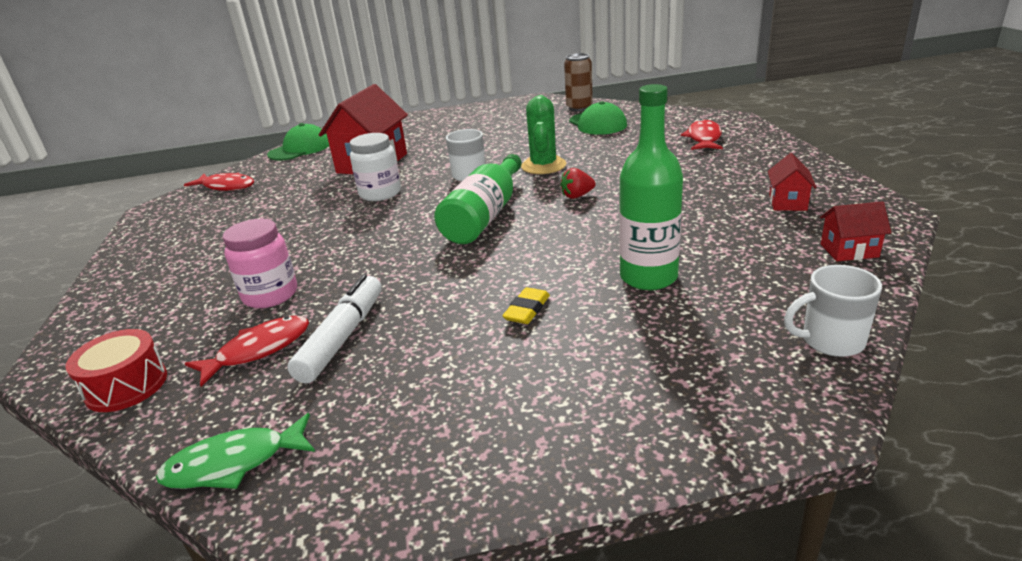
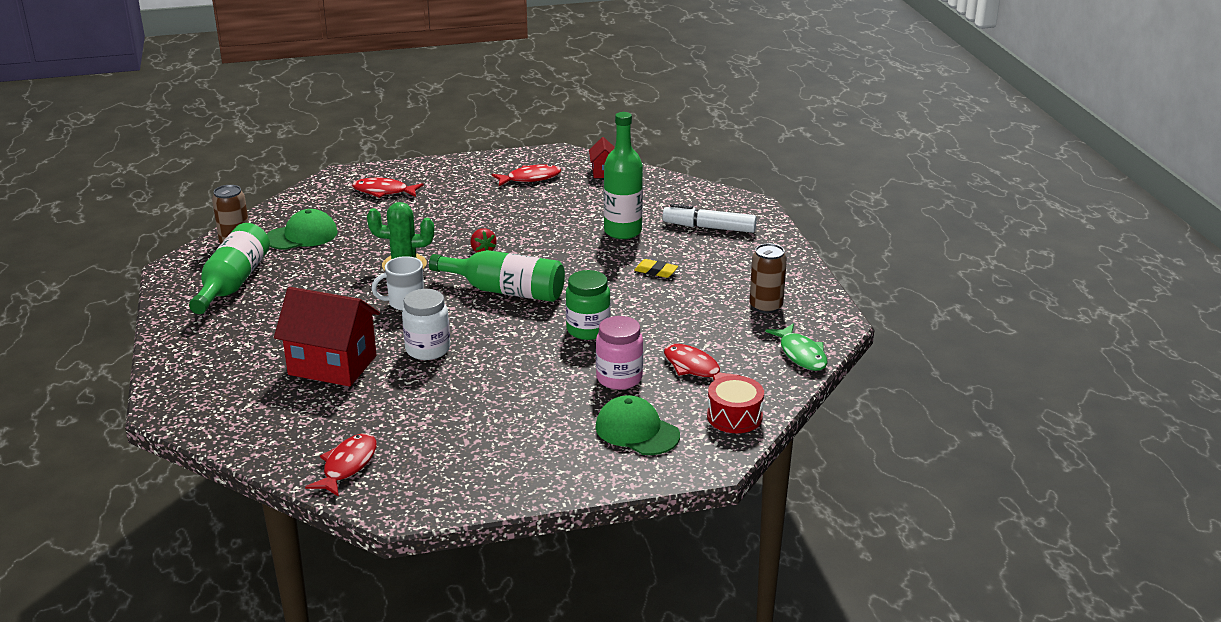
camera: 95 degrees left, 0 degrees up
green cap [267,123,329,160] -> green cap moved to [595,395,680,455]
white marker [287,274,382,383] -> white marker moved to [662,204,757,233]
red house [768,153,817,211] -> red fish [492,164,561,186]
white mug [784,265,882,357] -> none
none -> green bottle [189,223,270,314]
none -> green jar [566,270,611,340]
none -> brown can [749,244,787,313]

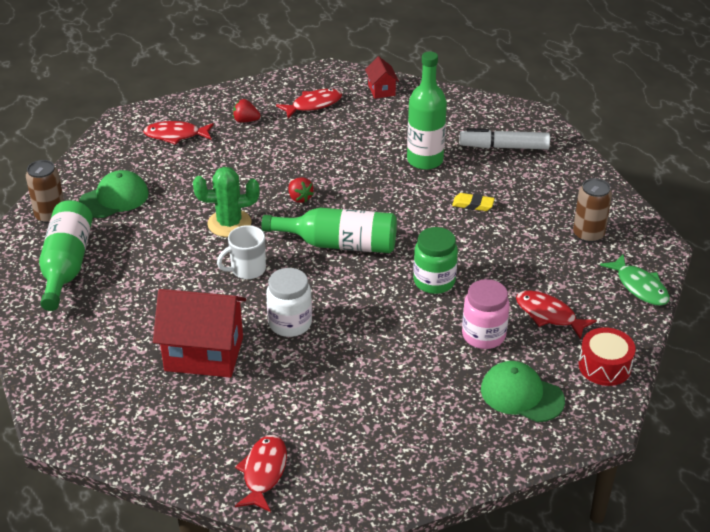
camera: 10 degrees left, 10 degrees up
none -> red strawberry [233,99,261,123]

